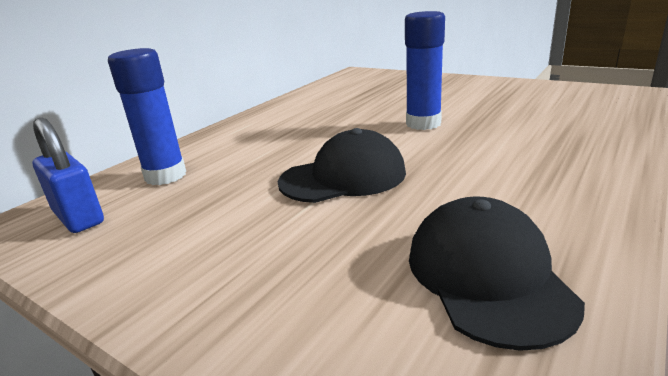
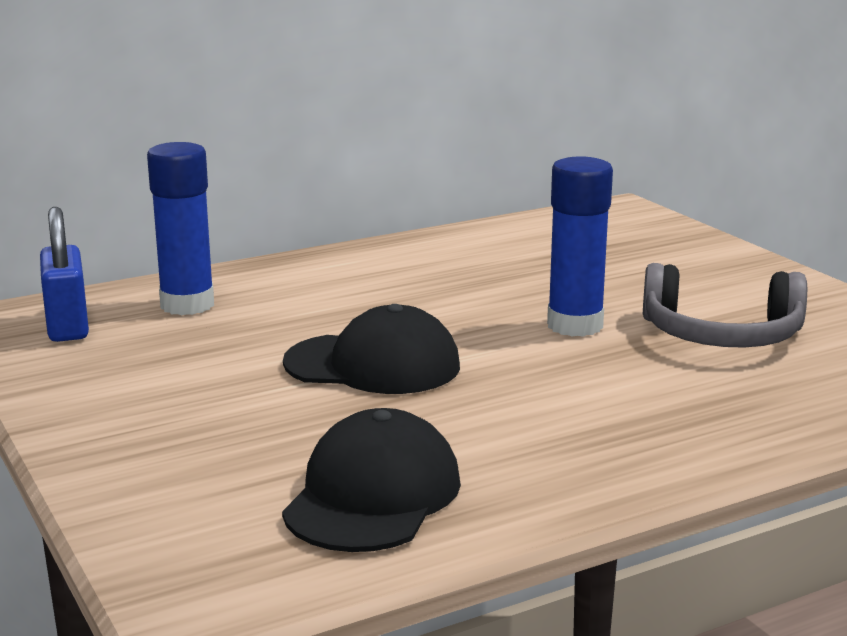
camera: 25 degrees right, 5 degrees down
none -> grey headphones [643,263,807,348]

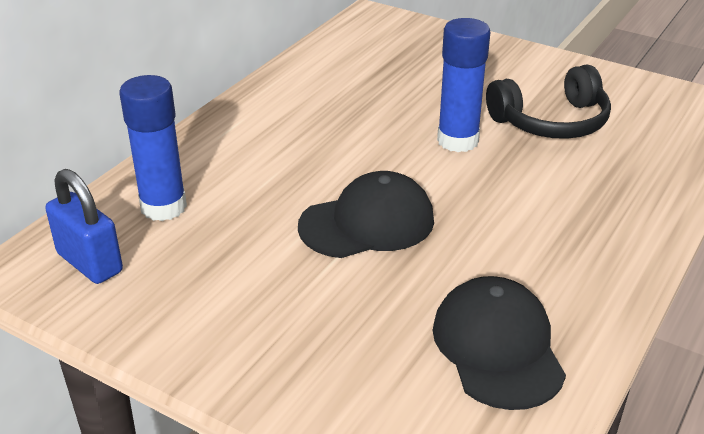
camera: 30 degrees left, 15 degrees up
grey headphones [643,263,807,348] -> black headphones [486,65,611,139]

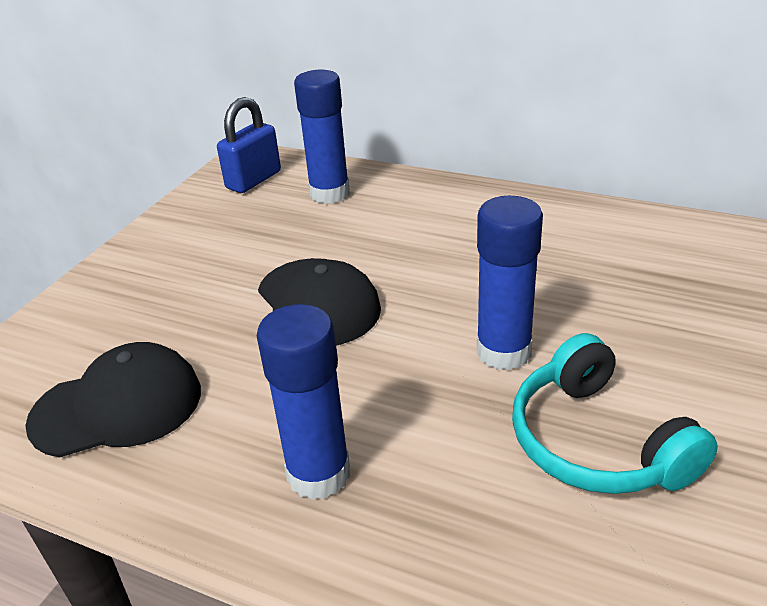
camera: 85 degrees right, 0 degrees up
black headphones [486,65,611,139] -> turquoise headphones [512,333,718,494]
none -> blue glue stick [257,304,350,500]

